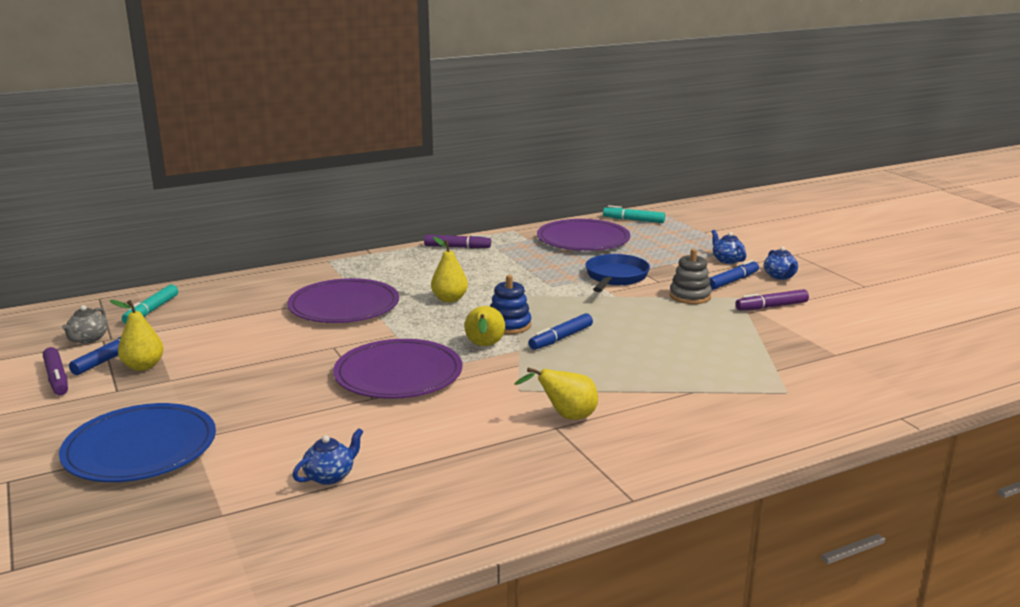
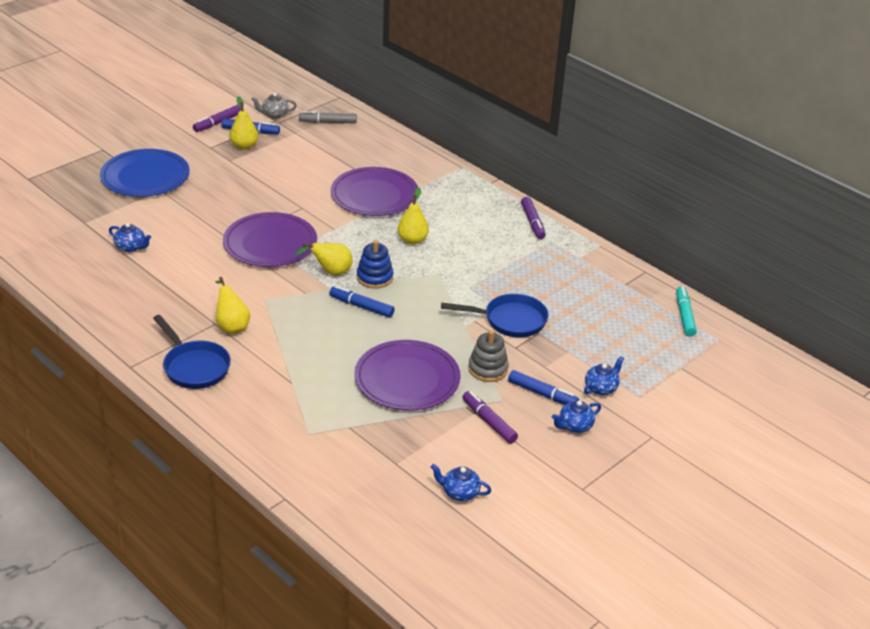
camera: 70 degrees right, 15 degrees up
turquoise marker [122,284,178,324] -> grey marker [299,111,357,123]
purple plate [537,219,630,251] -> purple plate moved to [355,340,461,411]
none -> blue pan [153,315,231,389]
none -> blue teapot [431,464,492,501]

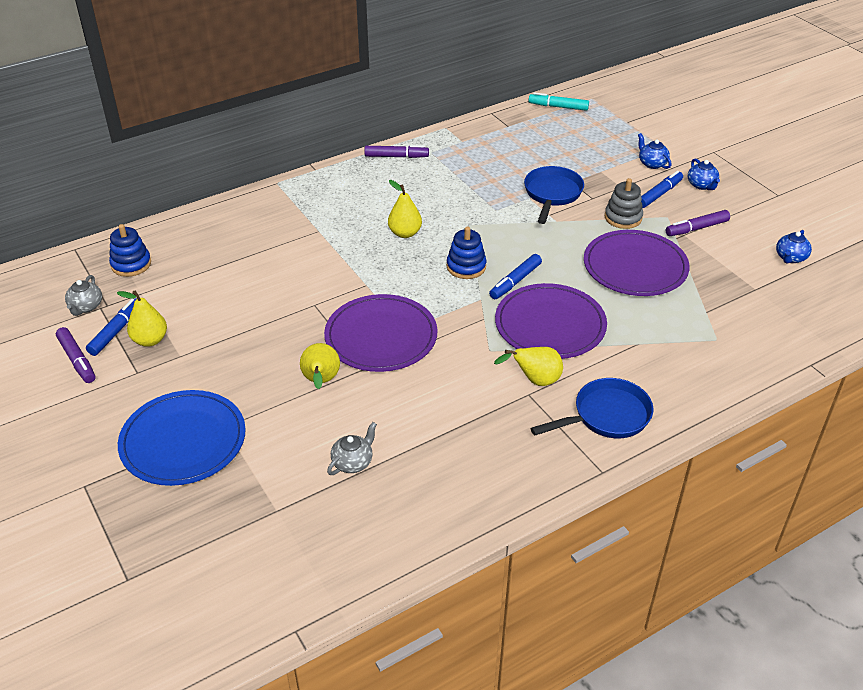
camera: 75 degrees left, 5 degrees up
blue teapot [109,223,151,252] -> grey teapot [327,422,377,475]
yellow pear [295,243,353,275] -> yellow pear moved to [300,343,340,389]
grey marker [299,111,357,123] -> blue stacking toy [109,224,151,277]
purple plate [331,167,418,216] -> purple plate moved to [495,283,607,359]

